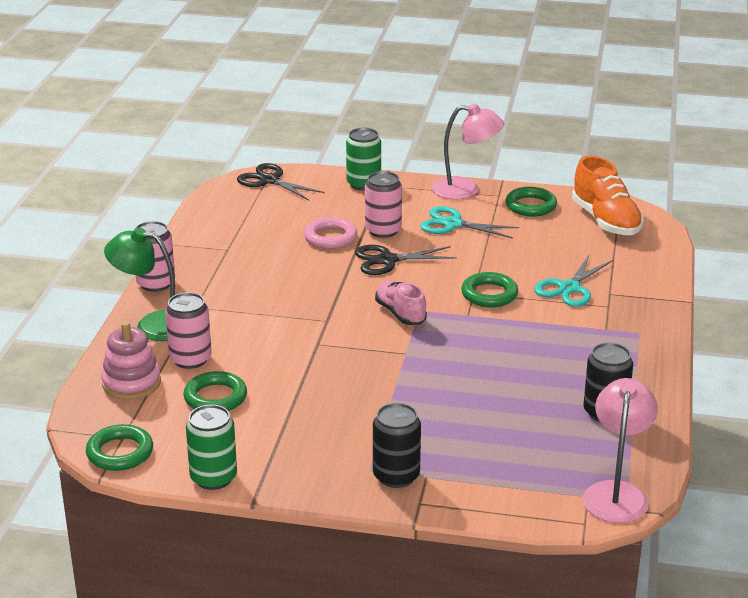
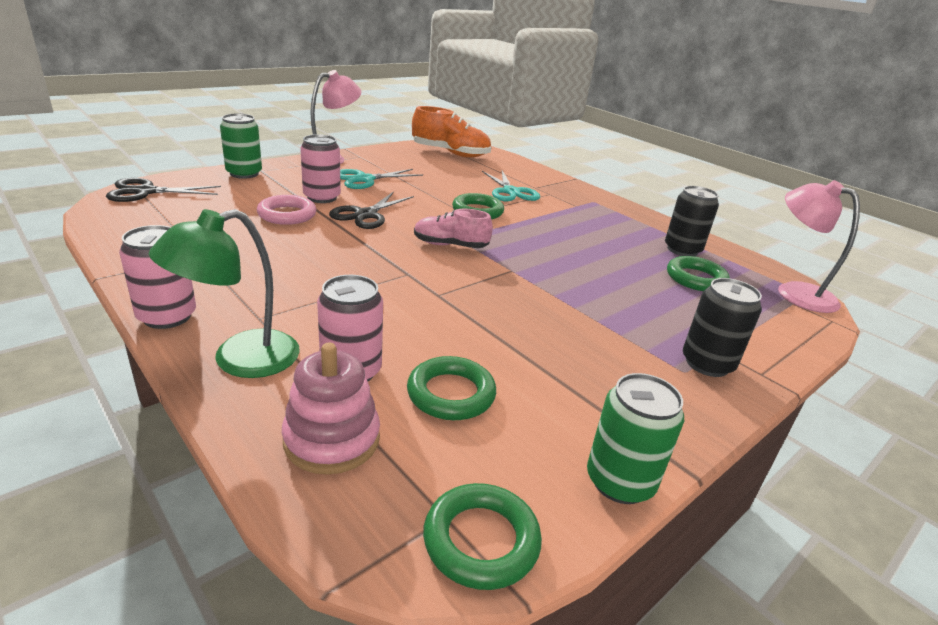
camera: 55 degrees left, 0 degrees up
green ring [506,187,557,217] -> green ring moved to [667,256,730,291]

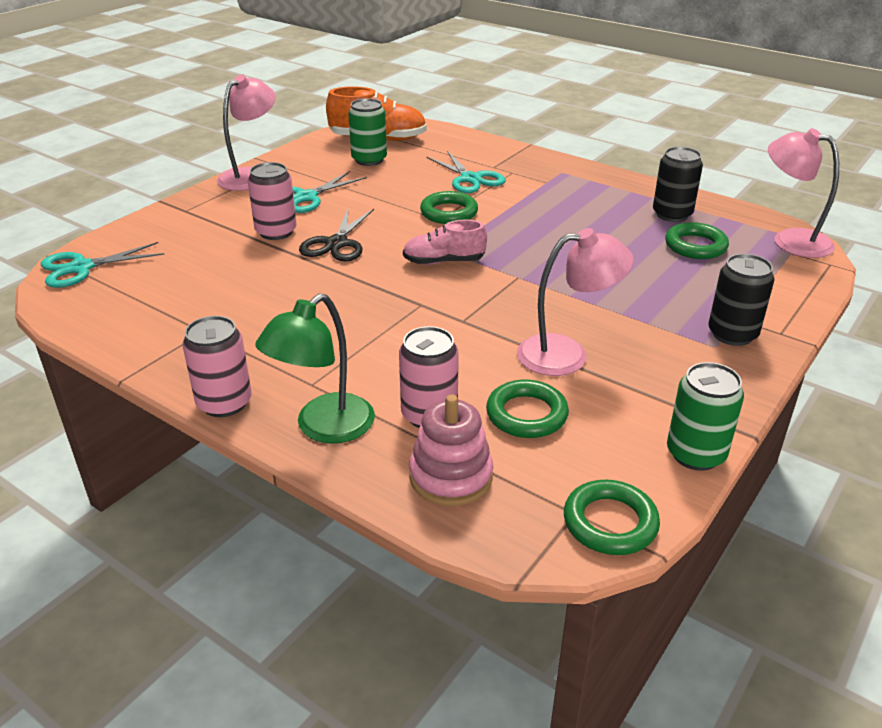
camera: 10 degrees left, 5 degrees up
black scissors [106,178,221,202] -> turquoise scissors [41,242,165,288]
green can [220,114,262,179] -> green can moved to [348,98,387,166]
pink ring [257,195,316,225] -> none
none -> pink lamp [517,228,634,376]

